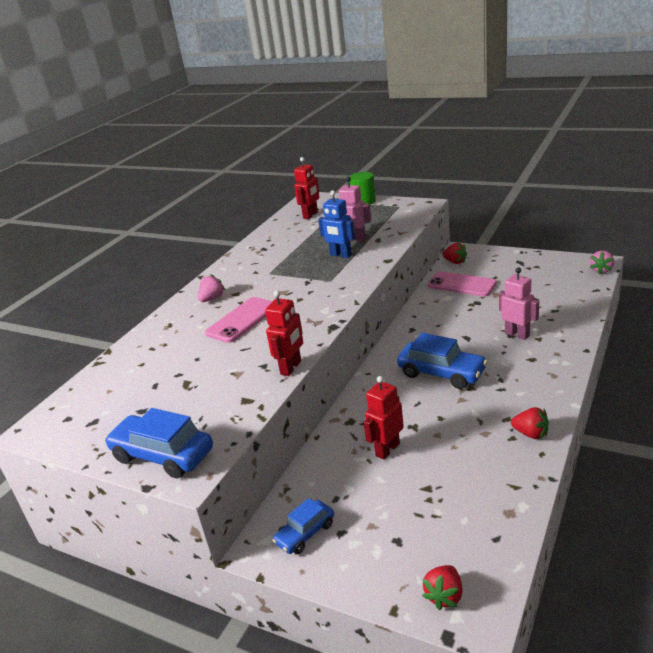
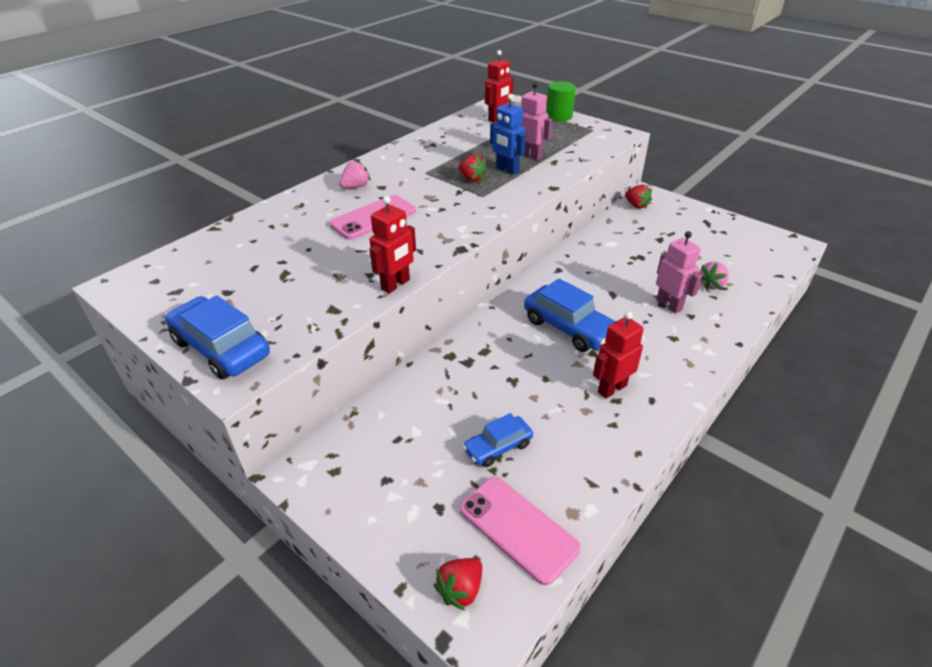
camera: 10 degrees right, 10 degrees up
blue car [272,498,334,554] -> blue car moved to [463,413,533,467]
red robot [364,376,404,460] -> red robot moved to [593,311,644,399]
pink phone [427,271,497,297] -> pink phone moved to [460,477,580,585]
red strawberry [511,407,549,439] -> red strawberry moved to [459,154,488,182]
pink strawberry [590,251,614,274] -> pink strawberry moved to [699,261,729,290]

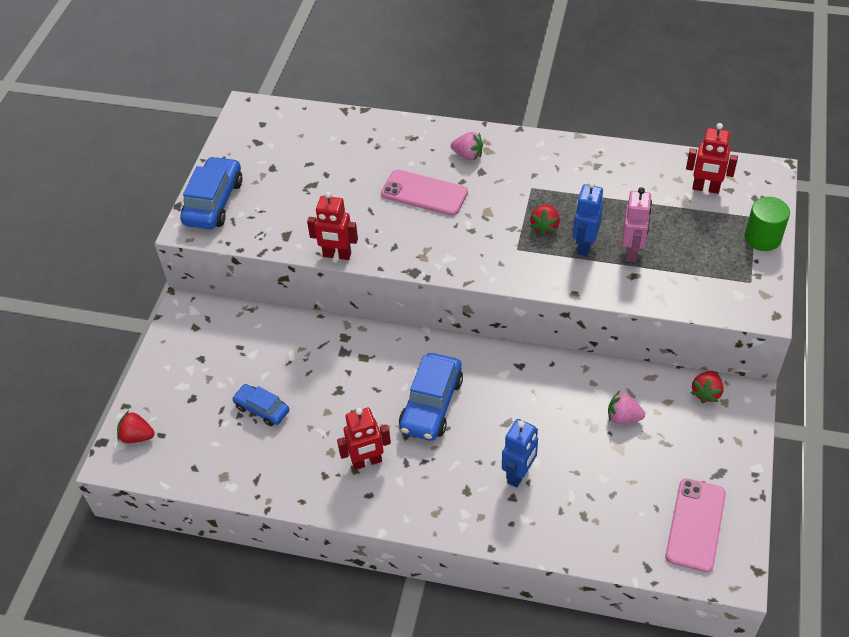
camera: 65 degrees right, 10 degrees up
pink phone [460,477,580,585] -> pink phone moved to [665,479,726,572]
red robot [593,311,644,399] -> red robot turned 135 degrees clockwise [337,408,391,470]
pink robot [656,231,702,313] -> blue robot [502,419,538,488]
pink strawberry [699,261,729,290] -> pink strawberry moved to [608,391,645,424]

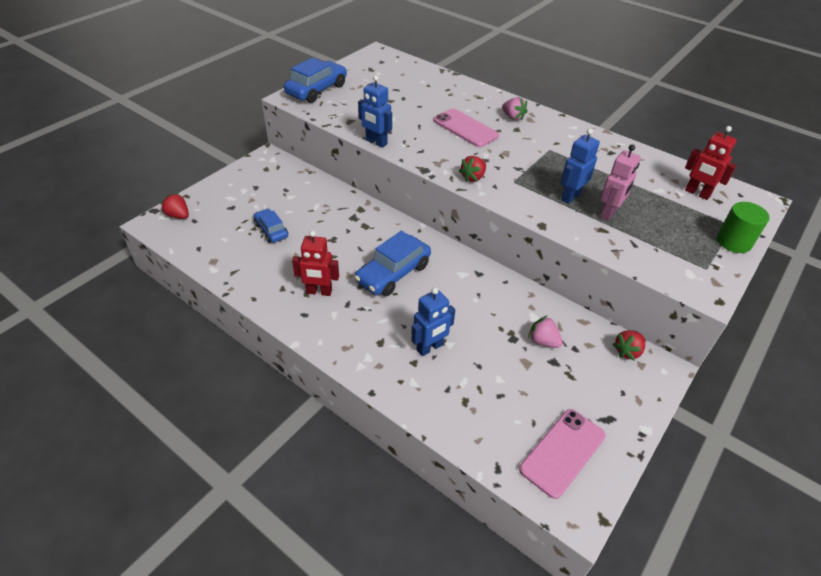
camera: 20 degrees right, 5 degrees down
red robot [307,192,358,260] -> blue robot [358,75,392,148]
red strawberry [530,205,560,236] -> red strawberry moved to [459,156,486,182]

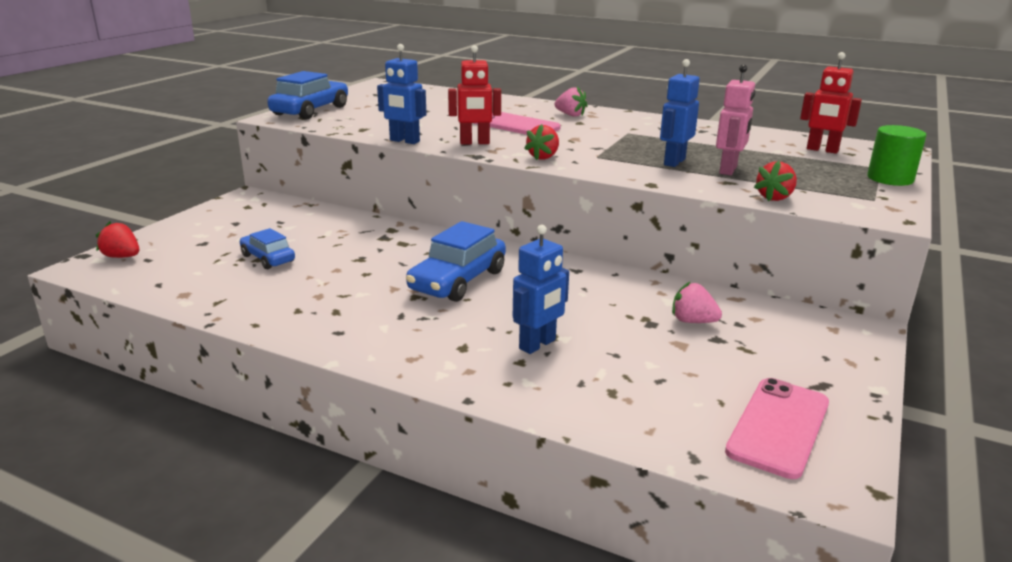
camera: 10 degrees left, 20 degrees down
red robot [292,231,339,296] -> red robot moved to [448,45,501,144]
red strawberry [613,330,645,361] -> red strawberry moved to [754,161,797,201]

